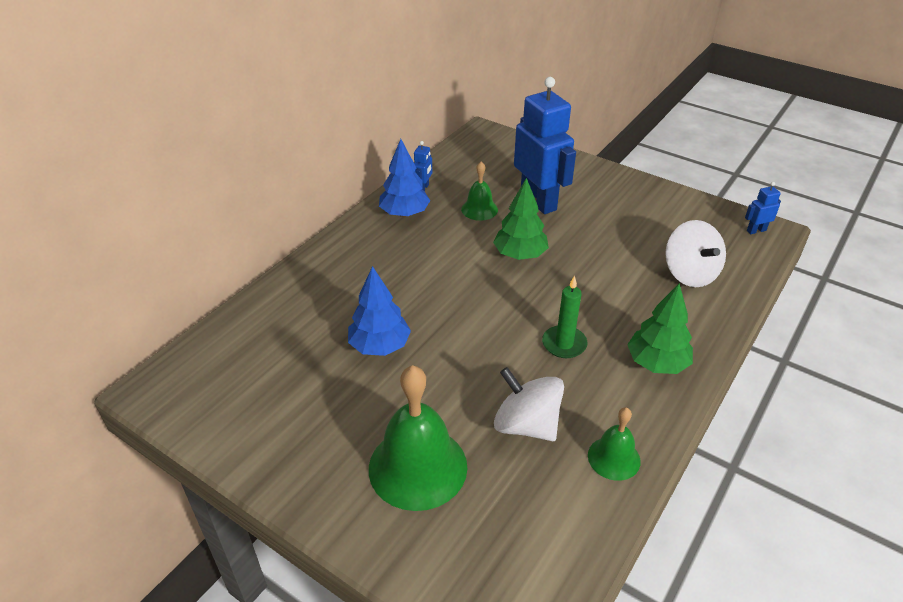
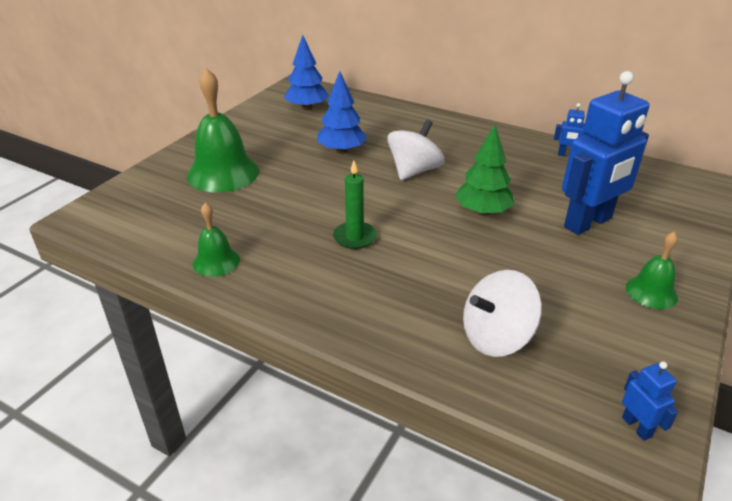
camera: 85 degrees right, 5 degrees down
blue tree [379,139,430,217] -> blue tree moved to [284,35,329,110]
green bell [461,162,498,221] -> green bell moved to [626,232,678,309]
white spinning top [494,367,564,441] -> white spinning top moved to [387,120,444,180]
green tree [627,283,693,374] -> none

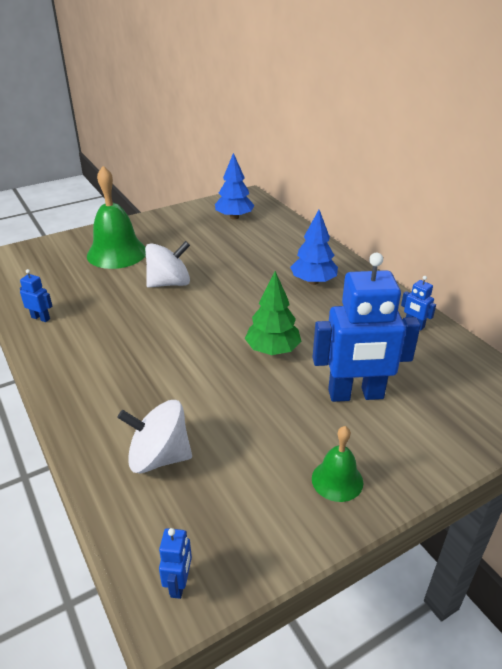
camera: 30 degrees right, 0 degrees up
green bell [193,202,240,277] -> blue robot [20,269,52,322]
blue tree [317,71,367,154] -> blue tree moved to [290,210,338,285]
green candle [333,160,377,249] -> none
white spinning top [387,120,444,180] -> white spinning top moved to [145,241,190,288]

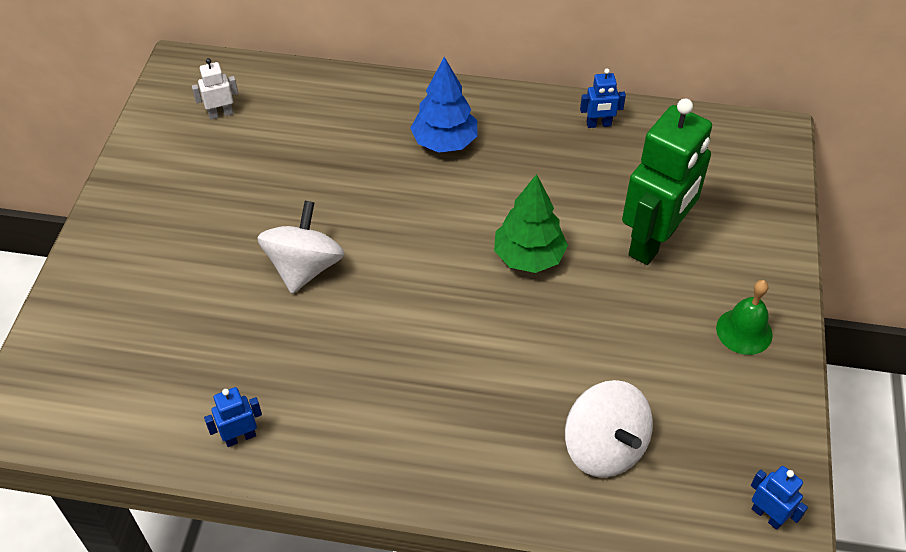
camera: 50 degrees left, 15 degrees up
green bell [87,166,146,269] -> none
white spinning top [117,400,192,473] -> white spinning top turned 75 degrees counterclockwise [565,380,653,478]
blue tree [215,153,255,220] -> white robot [192,58,238,120]
blue robot [313,253,420,402] -> green robot [622,98,712,265]

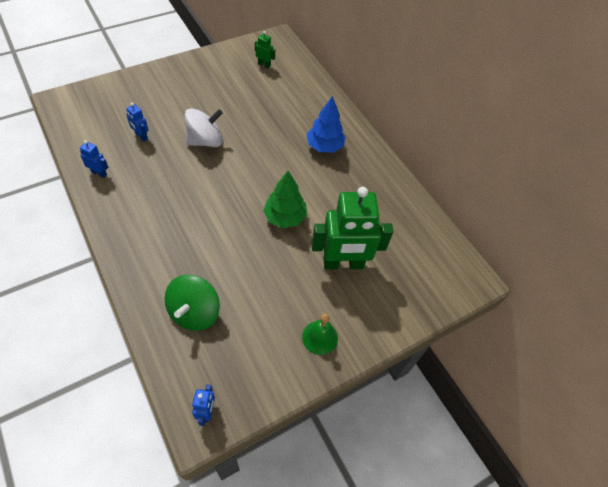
camera: 45 degrees right, 5 degrees up
white robot [192,58,238,120] -> green robot [255,31,275,69]
white spinning top [565,380,653,478] -> green spinning top [165,275,220,331]
blue robot [580,68,626,128] -> blue robot moved to [126,103,149,141]

